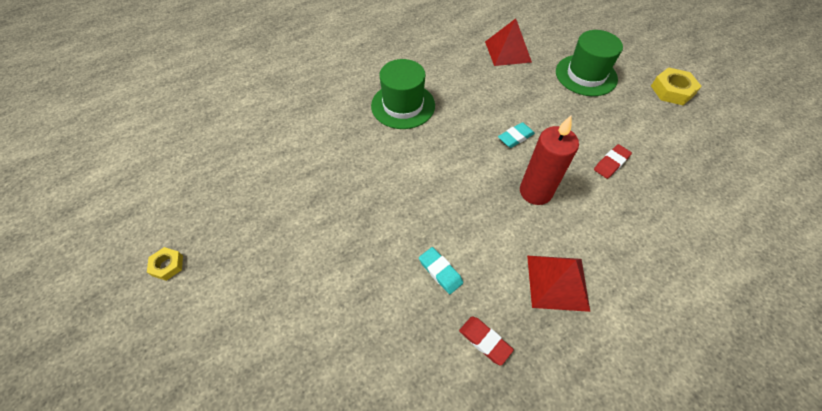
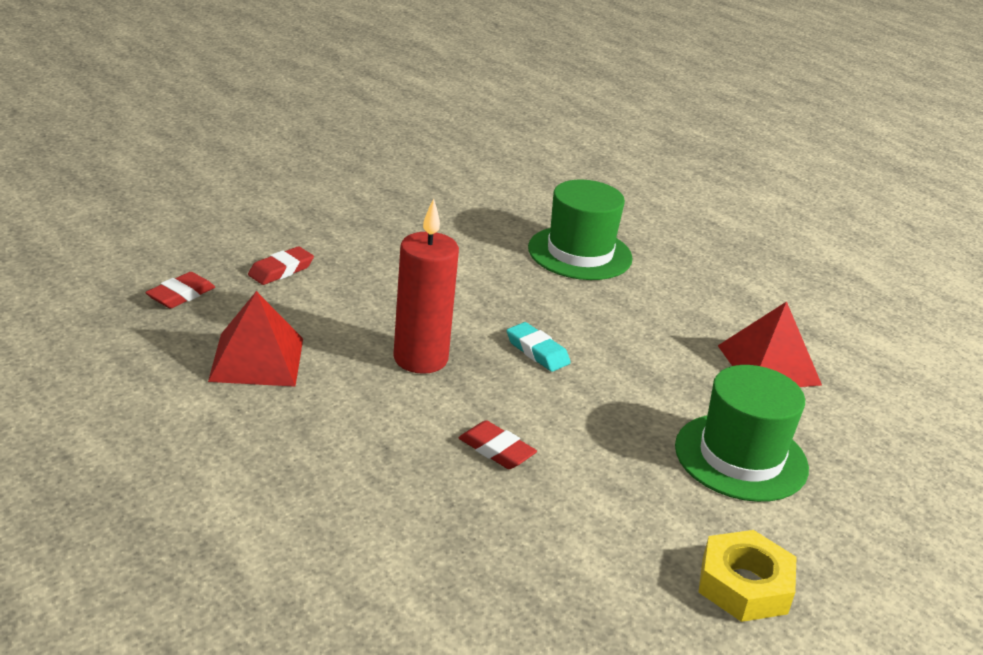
camera: 80 degrees right, 25 degrees down
yellow nut [147,247,183,281] -> none
turquoise eraser [419,247,463,294] -> red eraser [248,246,314,285]

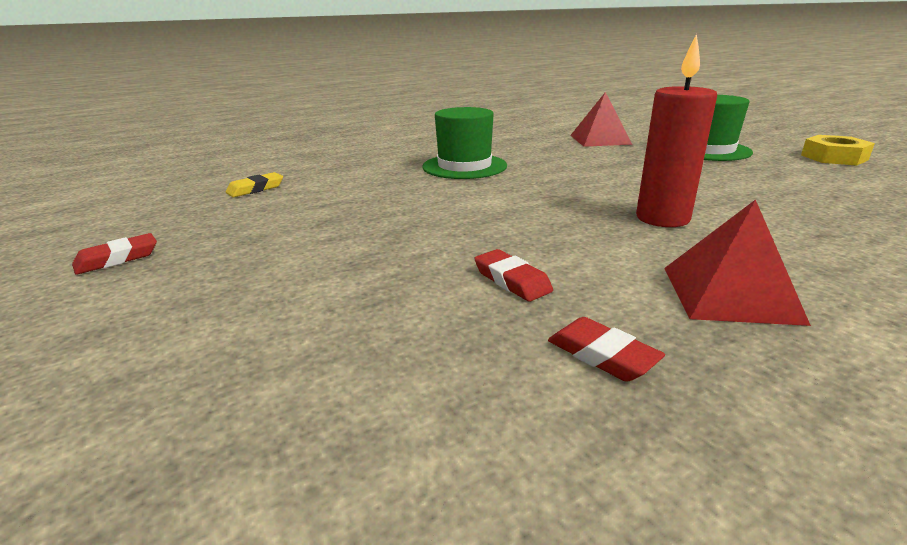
camera: 75 degrees left, 5 degrees down
red eraser [459,420,537,469] -> red eraser moved to [72,233,157,275]
turquoise eraser [507,322,571,372] -> none
none -> yellow eraser [226,172,283,197]

